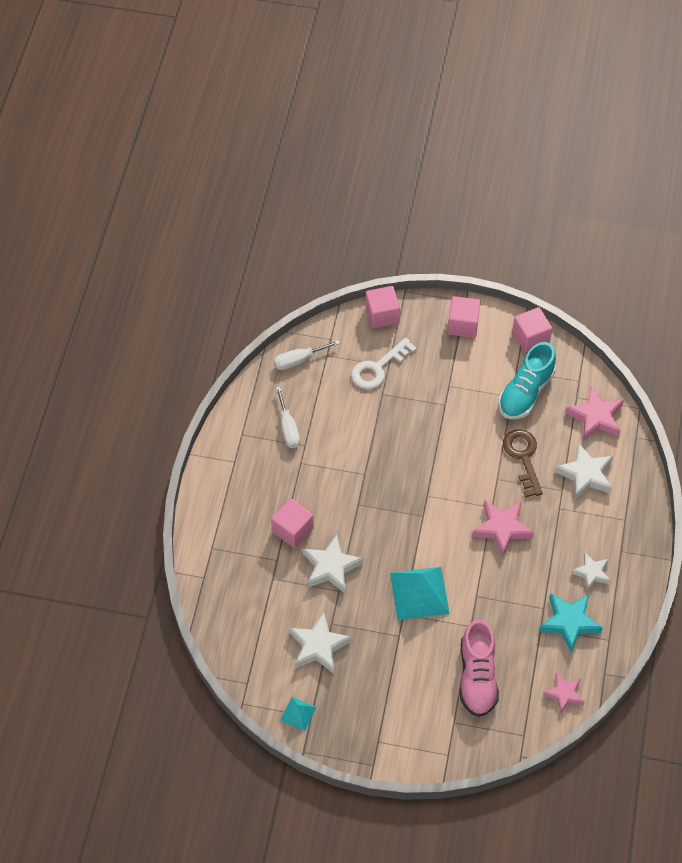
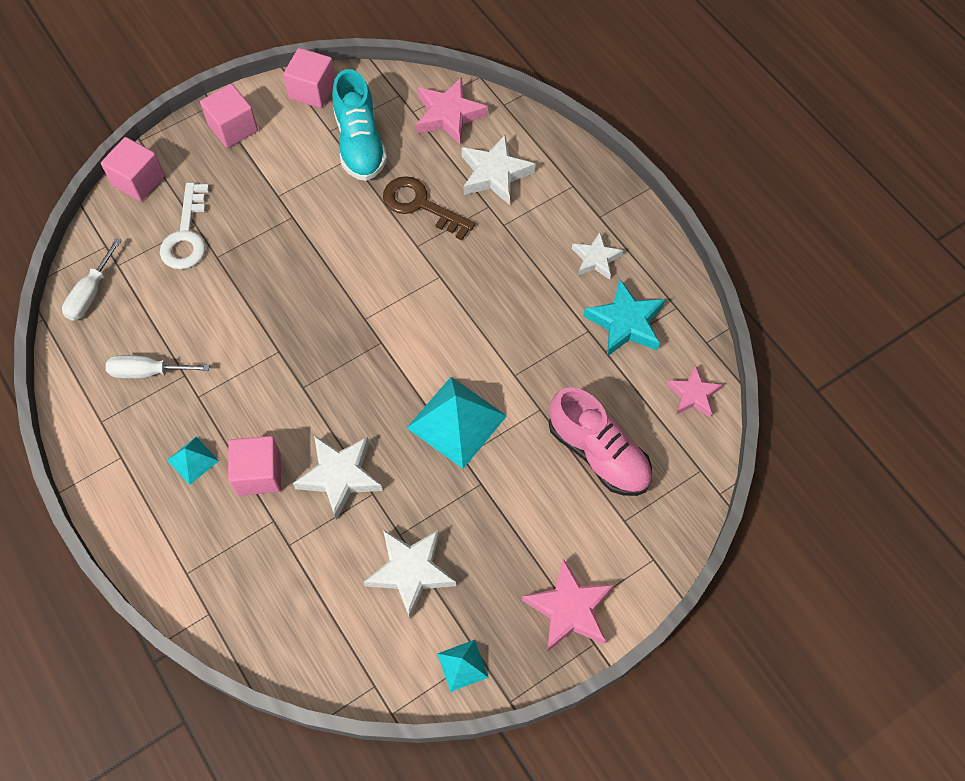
camera: 45 degrees left, 5 degrees up
white screwdriver [276,386,300,448] -> white screwdriver turned 150 degrees clockwise [106,355,209,379]
pink star [472,500,534,556] -> pink star moved to [522,558,614,652]
none -> turquoise pyramid [167,436,219,485]

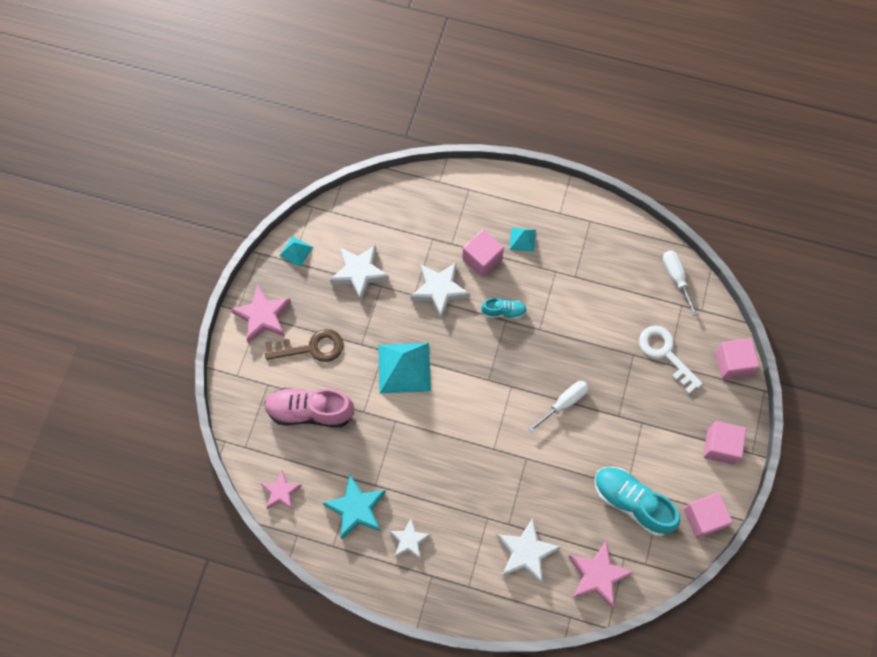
camera: 140 degrees right, 5 degrees up
white screwdriver [106,355,209,379] -> white screwdriver moved to [528,381,589,432]
brown key [383,176,475,241] -> brown key moved to [265,329,343,362]
none -> turquoise shoe [481,298,527,319]

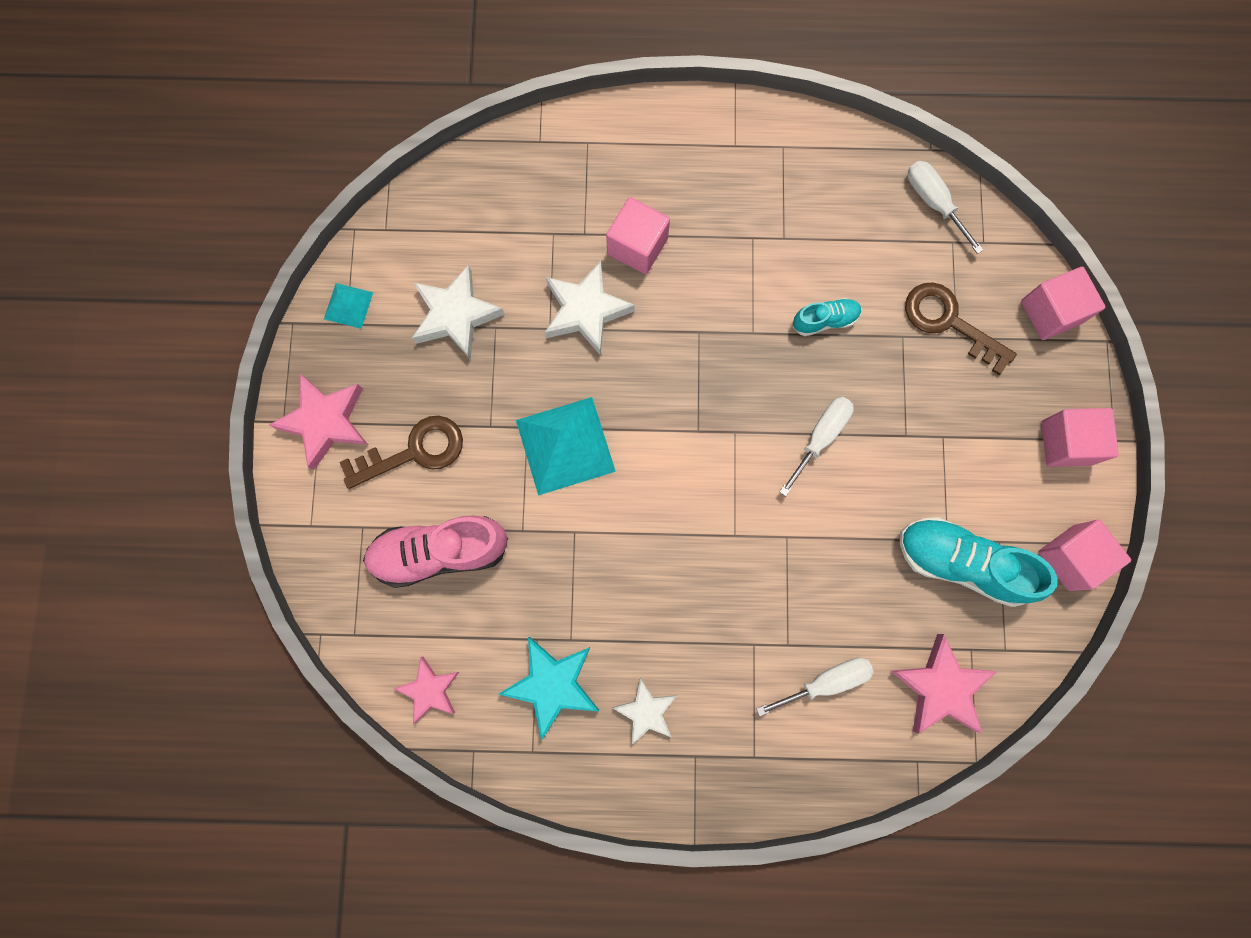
camera: 15 degrees left, 10 degrees up
turquoise shoe [481,298,527,319] -> turquoise shoe moved to [793,298,862,336]
white star [497,518,561,584] -> white screwdriver [756,658,874,717]
turquoise pyramid [509,227,536,252] -> none
white key [639,326,703,394] -> brown key [905,282,1017,375]

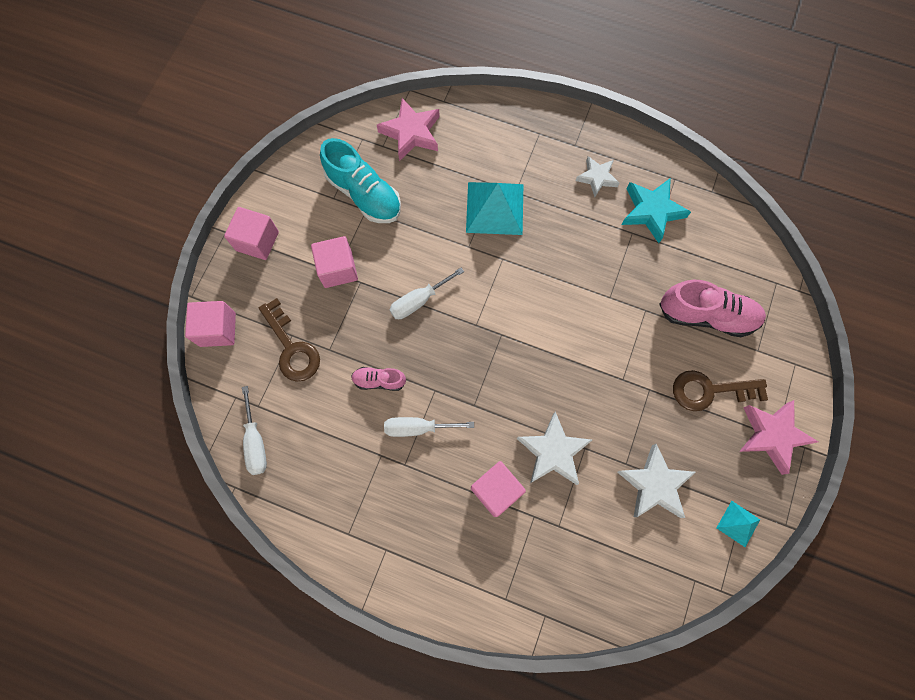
camera: 160 degrees left, 5 degrees down
pink star [393,657,459,724] -> none
turquoise pyramid [516,397,616,496] -> turquoise pyramid moved to [466,182,523,235]
white screwdriver [756,658,874,717] -> white screwdriver moved to [384,417,474,437]
turquoise shoe [793,298,862,336] -> pink shoe [351,367,406,391]
pink cube [1039,520,1131,591] -> pink cube moved to [311,236,358,288]

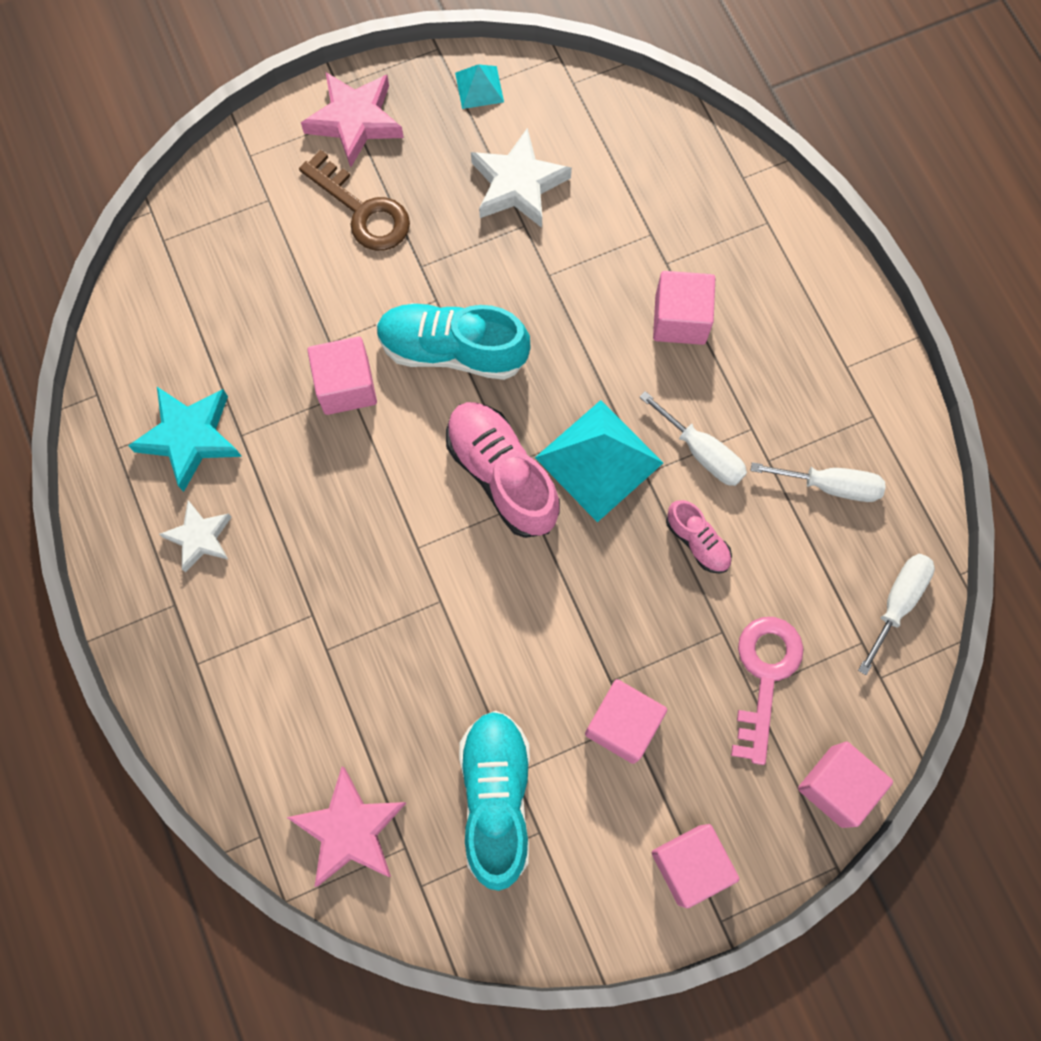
camera: 135 degrees left, 0 degrees up
brown key [259,298,320,382] -> pink key [731,617,804,765]
white screwdriver [390,268,464,319] -> white screwdriver moved to [750,462,886,502]
turquoise pyramid [466,182,523,235] -> turquoise pyramid moved to [535,400,663,522]
white star [517,412,592,485] -> none
pink shoe [659,280,766,337] -> pink shoe moved to [446,402,560,538]
none -> pink cube [307,336,377,415]
none -> turquoise shoe [376,303,531,380]

